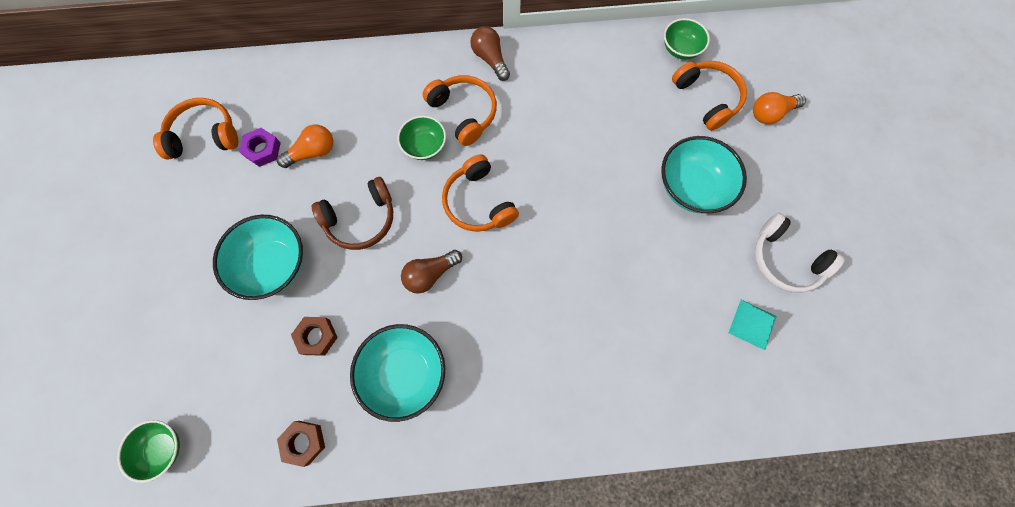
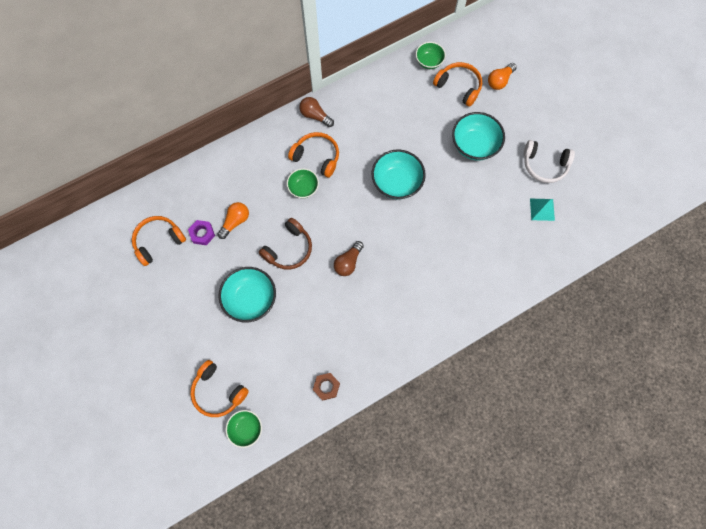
camera: 25 degrees left, 0 degrees up
brown nut [291,317,338,356] -> none
turquoise bowl [350,324,445,422] -> turquoise bowl moved to [372,150,426,199]
orange headphones [442,154,519,232] -> orange headphones moved to [190,360,249,417]

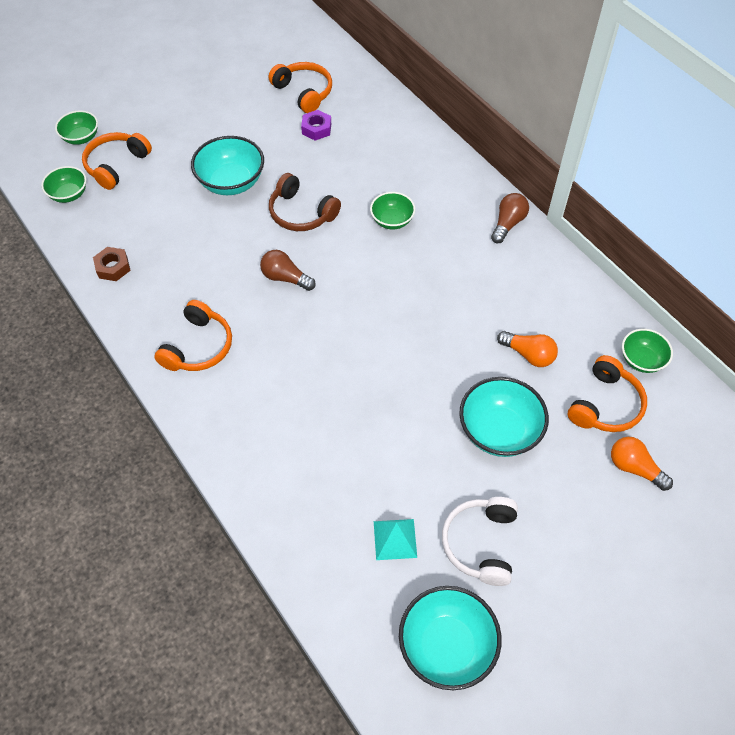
camera: 85 degrees right, 15 degrees down
orange light bulb [218,202,249,239] -> orange light bulb moved to [497,331,558,367]
orange headphones [288,132,339,178] -> orange headphones moved to [154,300,232,371]
turquoise bowl [372,150,426,199] -> turquoise bowl moved to [399,586,502,690]
none -> green bowl [55,110,98,145]

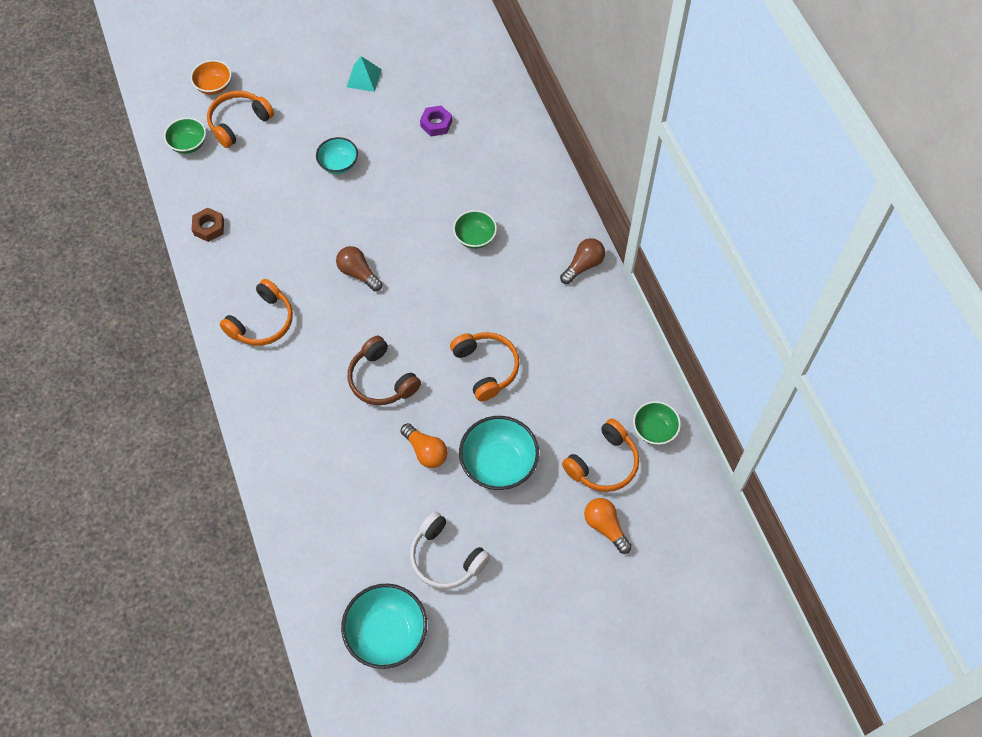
camera: 15 degrees right, 5 degrees up
green bowl [55,110,98,145] -> orange bowl [191,60,232,95]
turquoise bowl [191,136,264,195] -> turquoise bowl [316,137,358,174], size x0.61
orange headphones [269,62,332,113] -> orange headphones moved to [450,332,520,401]
brown headphones [269,173,341,231] -> brown headphones moved to [348,336,421,405]
turquoise pyramid [374,519,417,560] -> turquoise pyramid moved to [347,56,382,92]
white headphones [442,497,518,586] -> white headphones turned 75 degrees counterclockwise [410,511,490,589]
orange light bulb [497,331,558,367] -> orange light bulb moved to [400,423,448,468]

